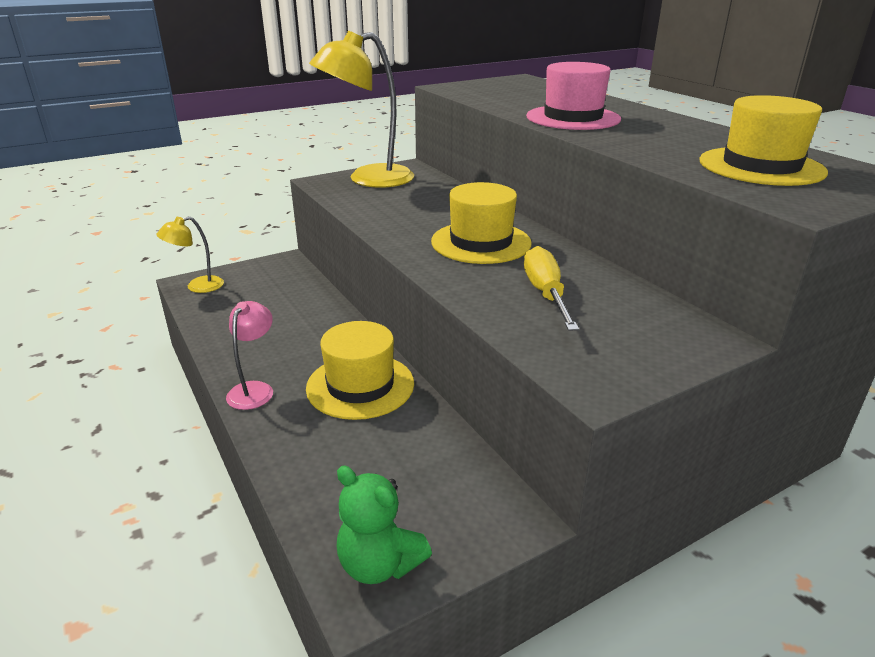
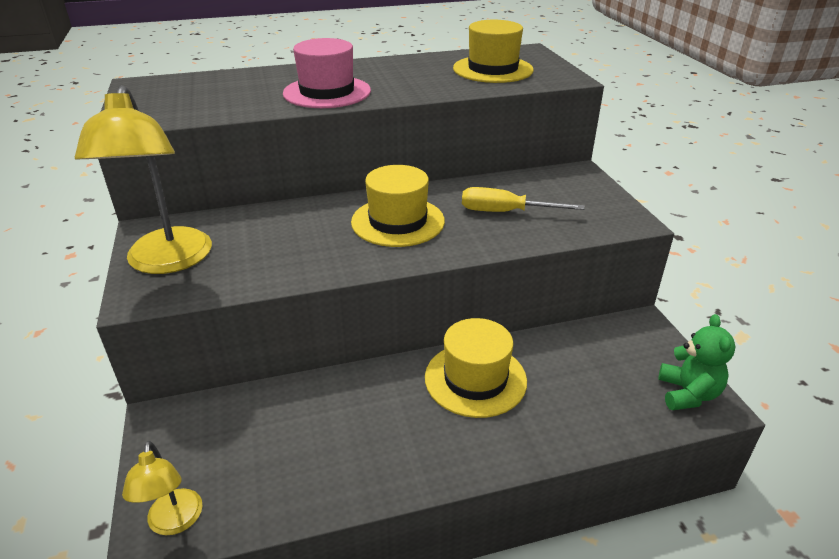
camera: 75 degrees left, 5 degrees up
pink lamp [226,301,273,410] -> none
green teddy bear [337,466,432,584] -> green teddy bear turned 45 degrees counterclockwise [658,314,736,410]

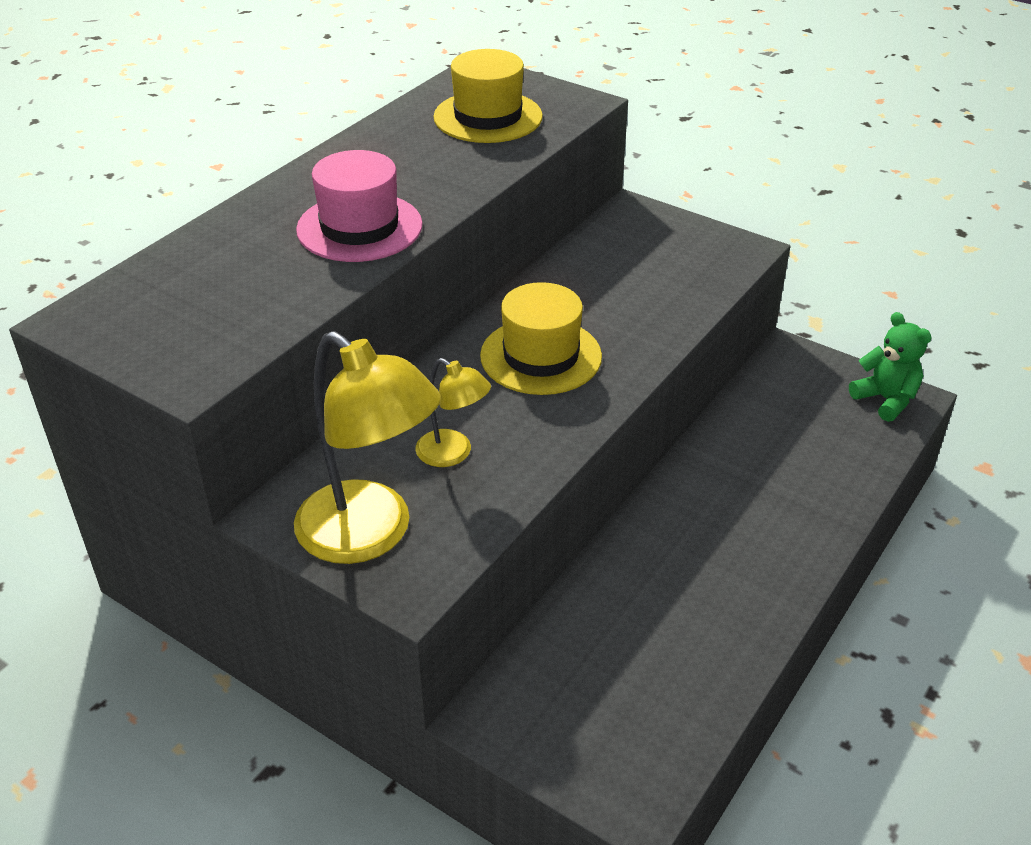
camera: 40 degrees left, 5 degrees up
yellow lamp [122,441,203,535] -> yellow lamp moved to [415,358,491,467]
yellow hat [425,318,527,418] -> none
yellow screwdriver [462,187,584,212] -> none

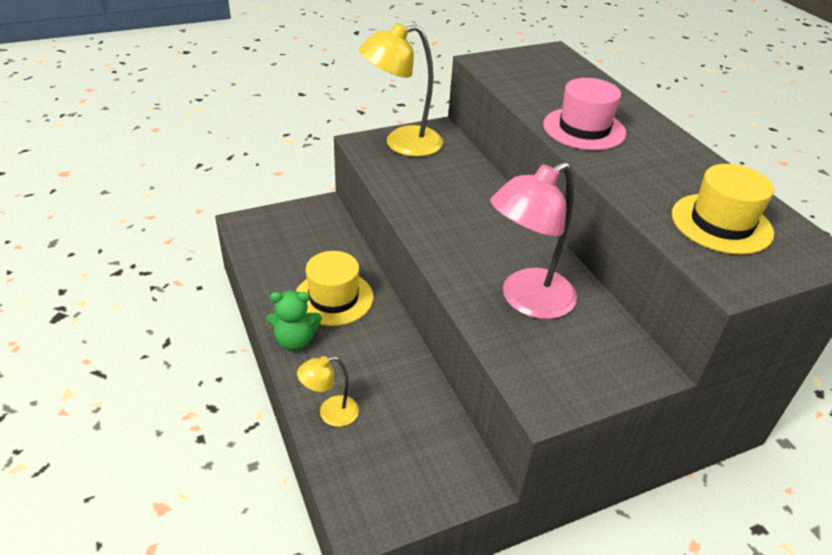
camera: 120 degrees right, 0 degrees up
yellow lamp [415,358,491,467] -> yellow lamp moved to [297,356,359,427]
yellow hat [480,282,602,395] -> yellow hat moved to [296,251,374,326]
green teddy bear [849,312,932,422] -> green teddy bear moved to [267,290,322,351]
none -> pink lamp [490,162,577,319]

